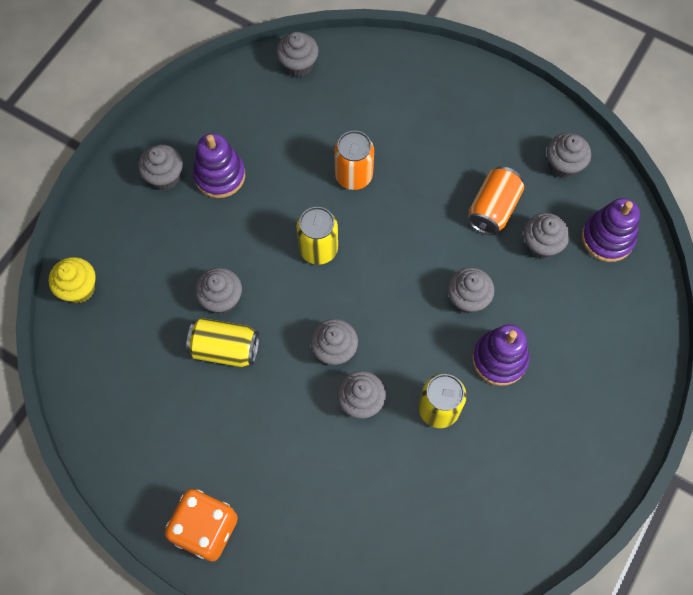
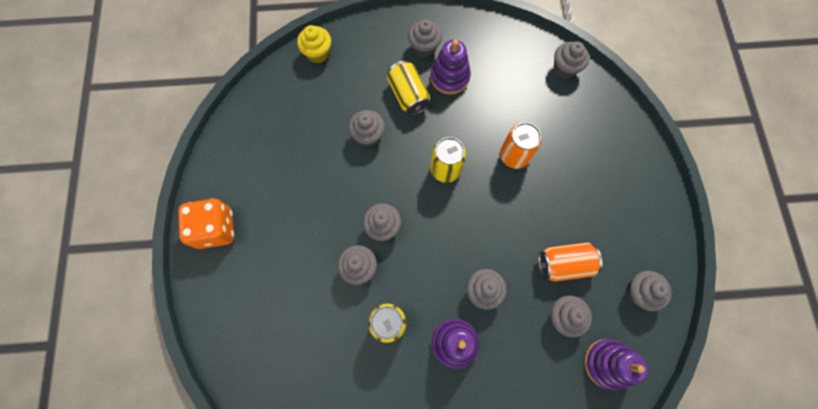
camera: 55 degrees right, 5 degrees up
yellow can [186,318,259,367] -> yellow can moved to [387,61,430,116]

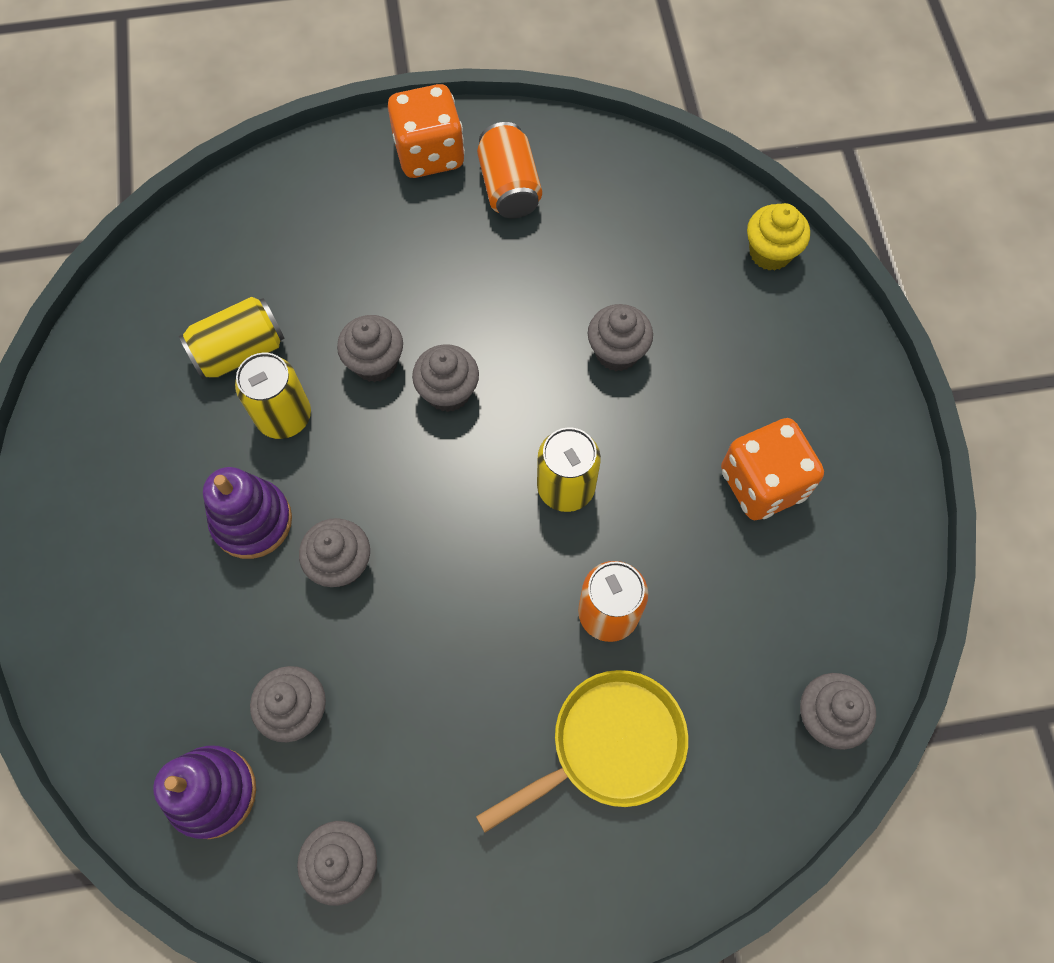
camera: 85 degrees right, 5 degrees down
yellow can [387,61,430,116] -> yellow can moved to [179,297,285,379]
grey cupcake [408,19,442,57] -> none
purple stacking toy [430,39,471,94] -> orange dice [721,418,824,520]
orange can [538,242,603,282] -> orange can moved to [477,122,542,219]
none -> yellow pan [476,670,688,833]

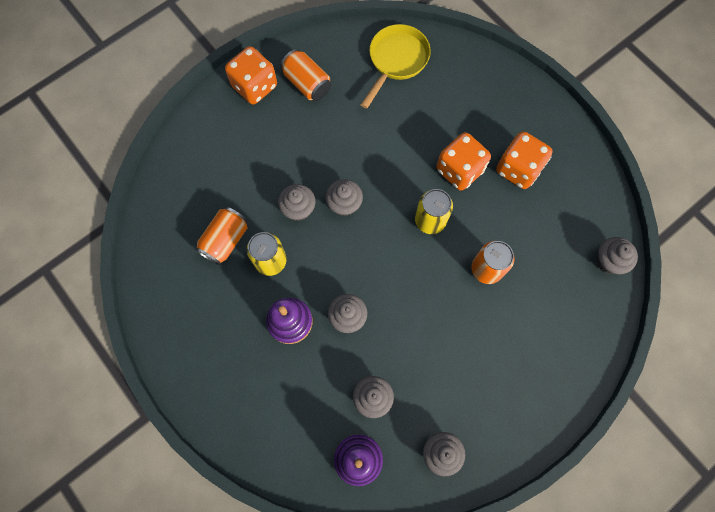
camera: 30 degrees left, 5 degrees up
yellow can [179,297,285,379] -> orange can [195,207,248,265]
yellow pan [476,670,688,833] -> yellow pan moved to [361,24,431,109]
grey cupcake [588,304,653,371] -> none
yellow cupcake [747,203,810,271] -> none
none -> orange dice [436,132,491,191]

